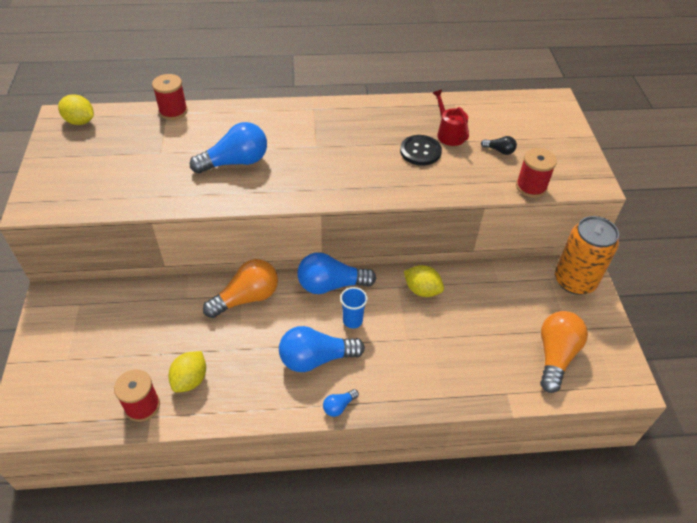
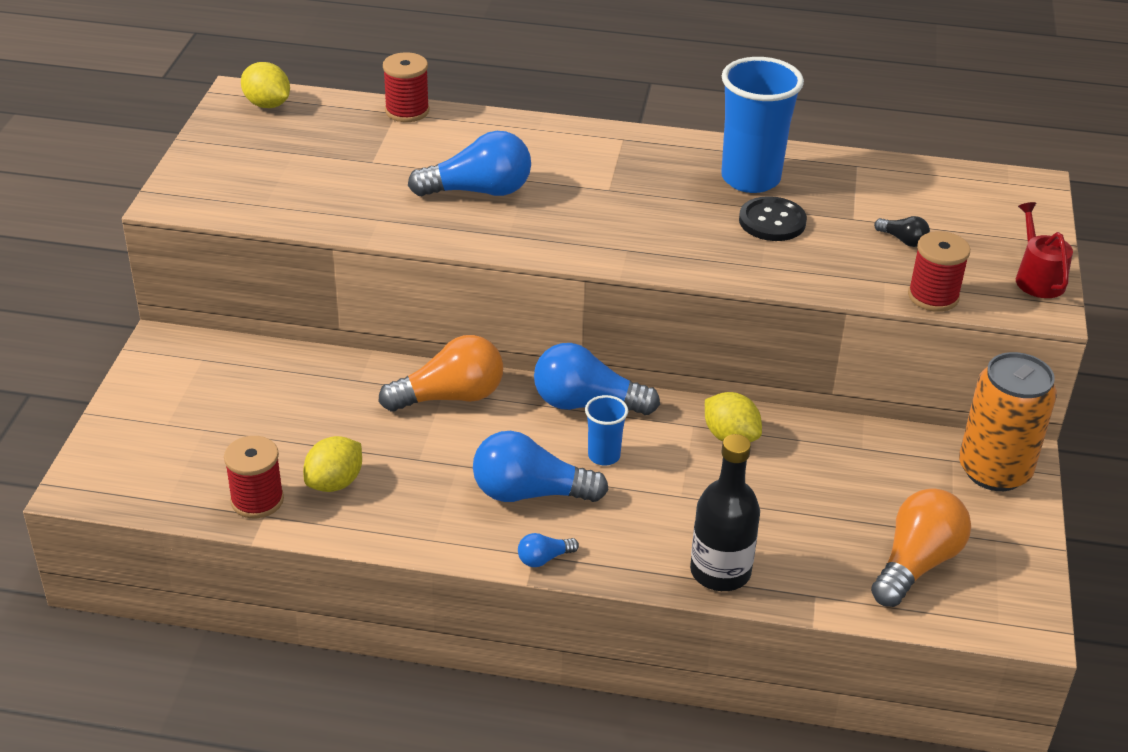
camera: 15 degrees right, 10 degrees down
red watering can [433,90,469,146] -> red watering can moved to [1016,202,1073,298]
none -> black bottle [690,434,760,591]
none -> blue cup [721,57,804,193]

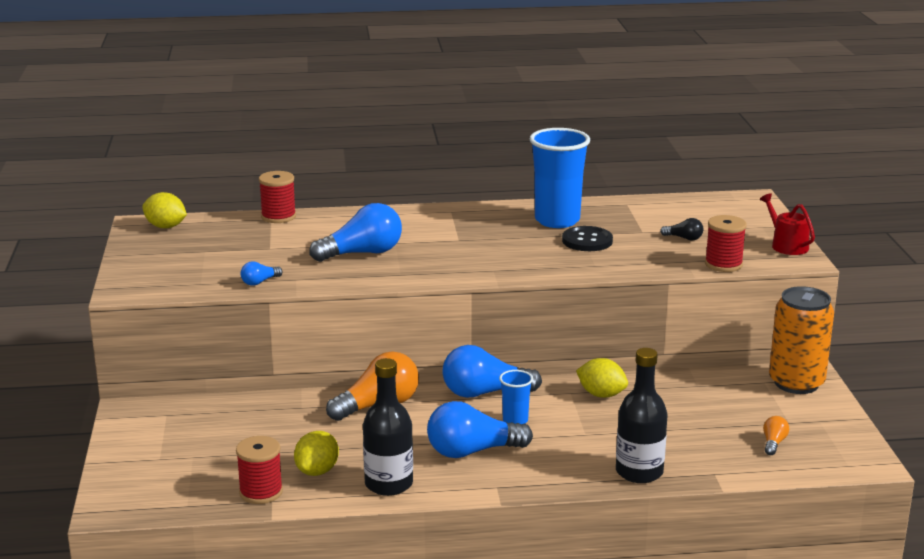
camera: 15 degrees left, 15 degrees down
blue light bulb [518,533,579,567] -> blue light bulb moved to [241,261,283,286]
orange light bulb [871,488,971,607] -> orange light bulb [763,416,789,455], size x0.46
none -> black bottle [363,358,413,496]

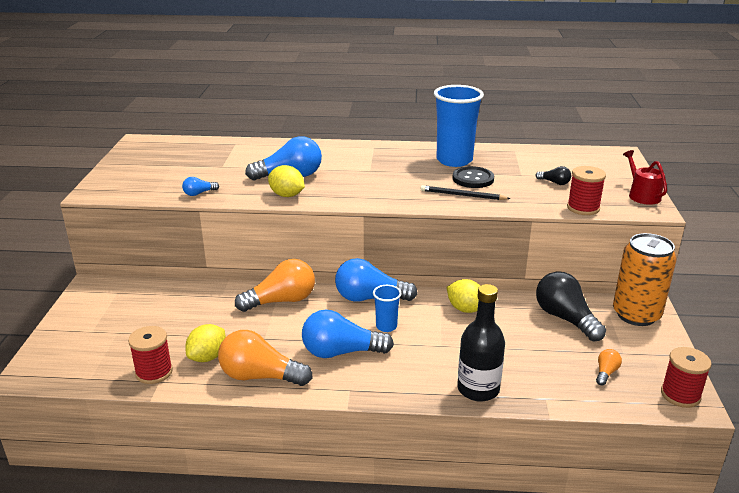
camera: 10 degrees right, 5 degrees up
yellow lemon [142,192,187,228] -> yellow lemon moved to [268,165,305,197]
red spool [259,171,296,223] -> red spool moved to [661,347,711,408]
black bottle [363,358,413,496] -> orange light bulb [218,330,312,386]
none -> black pencil [421,185,511,200]
none -> black light bulb [536,271,606,341]

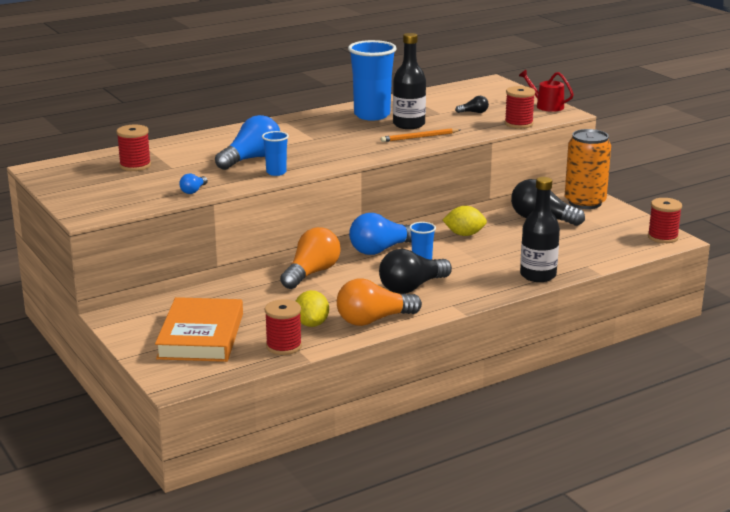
camera: 35 degrees left, 5 degrees down
yellow lemon [268,165,305,197] -> blue cup [262,131,289,176]
blue light bulb [302,309,394,358] -> black light bulb [379,249,452,294]
black pencil [421,185,511,200] -> orange pencil [381,128,460,142]
black button [453,166,494,188] -> black bottle [393,33,426,129]
orange light bulb [596,349,622,385] -> none
none -> red spool [117,125,151,171]
none -> orange book [155,297,243,362]

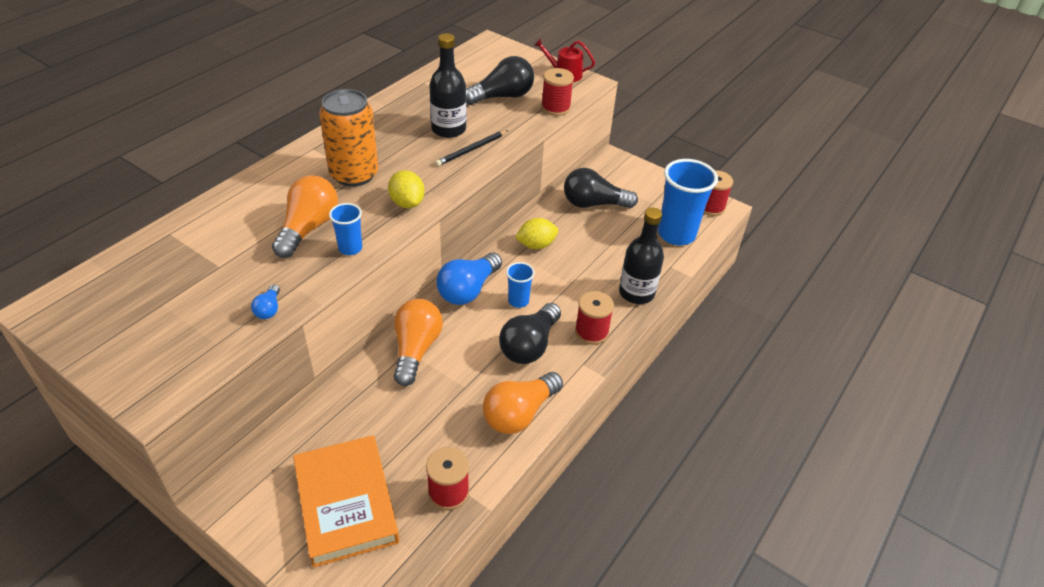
camera: 25 degrees left, 20 degrees up
red spool [117,125,151,171] -> red spool moved to [575,291,614,345]
blue light bulb [215,115,280,170] -> orange light bulb [272,175,338,258]
yellow lemon [295,290,329,327] -> yellow lemon moved to [388,170,425,208]
blue cup [348,40,397,121] -> blue cup moved to [658,159,718,245]
orange pencil [381,128,460,142] -> black pencil [435,130,509,166]
black light bulb [455,96,489,113] -> black light bulb [466,56,534,105], size x2.18
orange can [565,129,611,209] -> orange can moved to [319,89,378,187]

